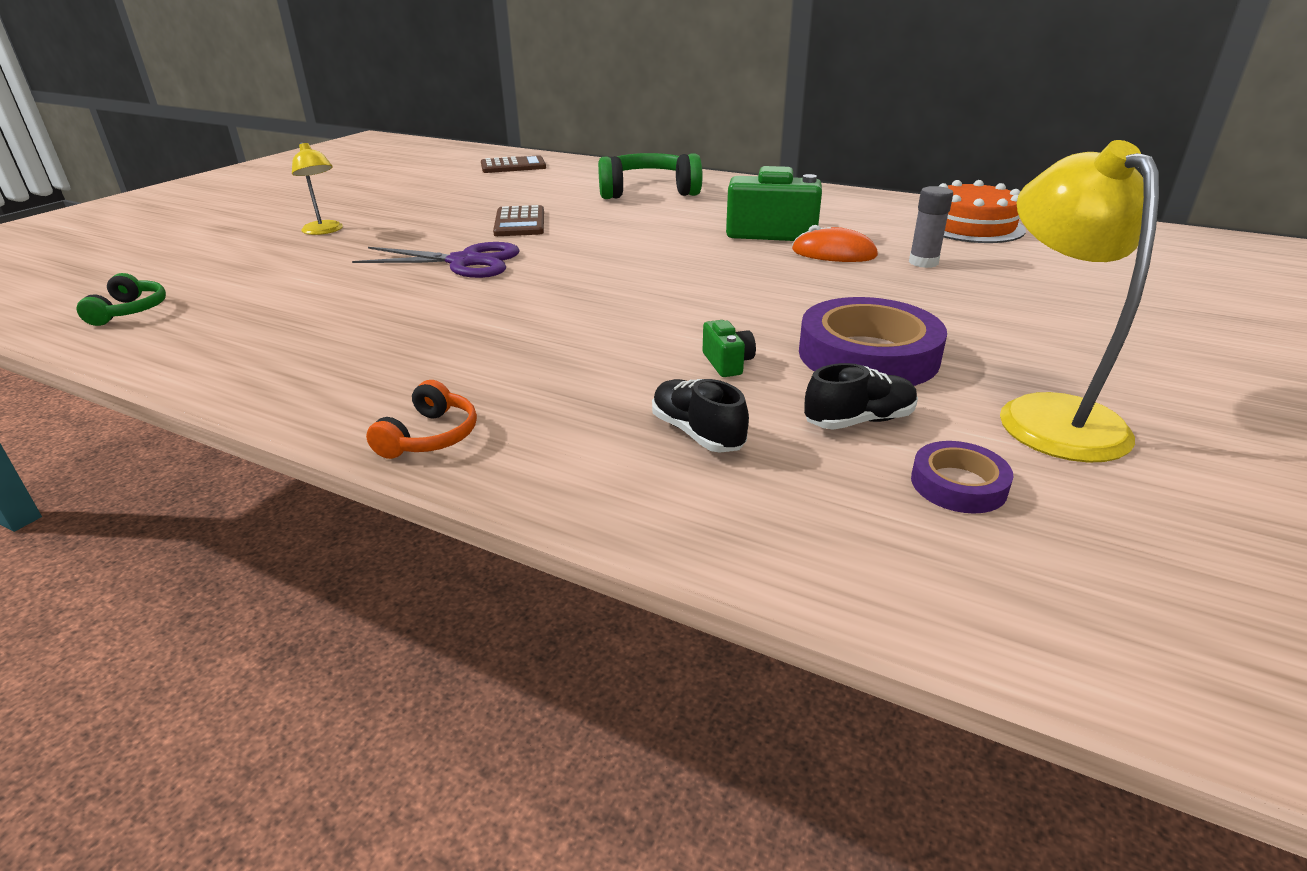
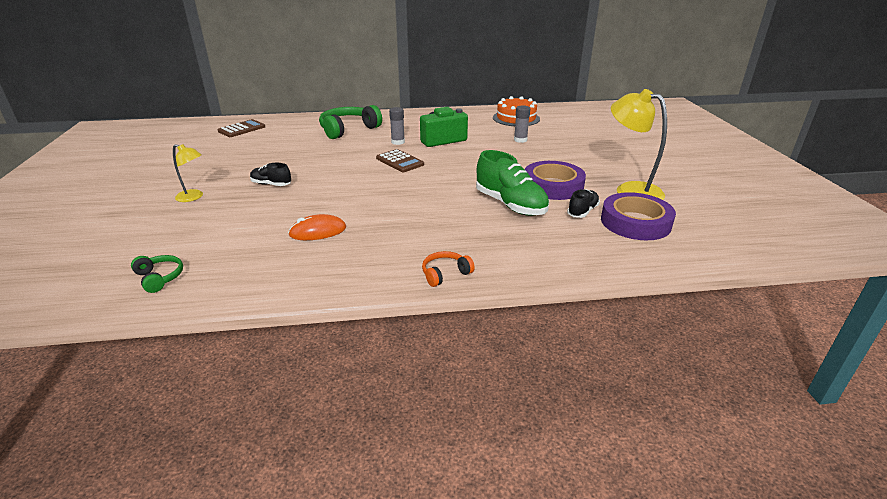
camera: 35 degrees left, 0 degrees up
purple scissors [352,242,520,278] -> none
orange headphones [366,380,477,459] -> orange headphones turned 105 degrees counterclockwise [422,251,475,287]
brown calculator [493,205,544,236] -> brown calculator moved to [376,149,424,172]
black shoe [652,379,749,453] -> black shoe moved to [250,163,291,186]
green camera [703,320,756,377] -> green shoe [476,150,549,216]
orange mouse [792,225,878,262] -> orange mouse moved to [288,214,346,240]
purple tape [911,441,1013,513] -> purple tape [601,192,676,240], size x1.97
none -> grey glue stick [389,107,405,145]

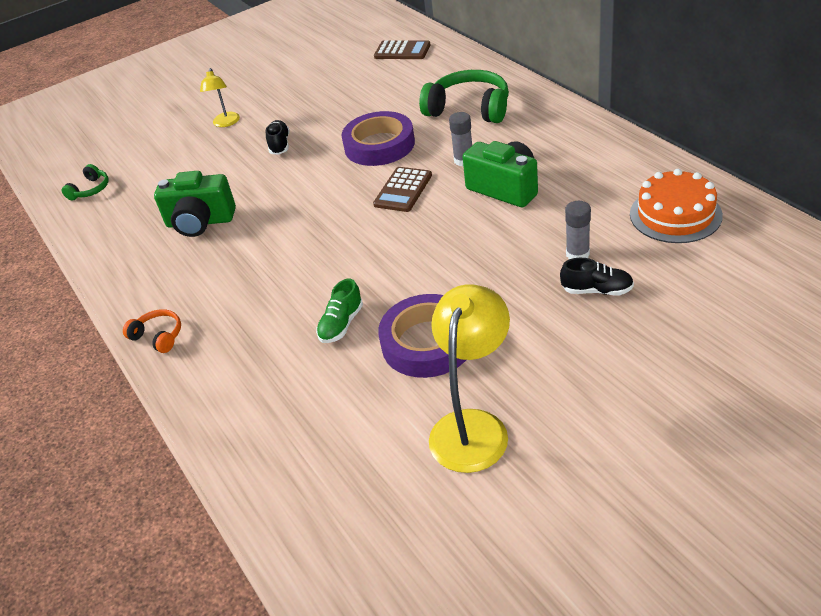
camera: 70 degrees right, 10 degrees up
orange mouse [288,214,346,240] -> green camera [154,171,236,237]
green shoe [476,150,549,216] -> green shoe [316,278,363,343], size x0.54
black shoe [567,189,600,218] -> black shoe moved to [560,258,634,295]
purple tape [601,192,676,240] -> purple tape moved to [341,111,415,166]

